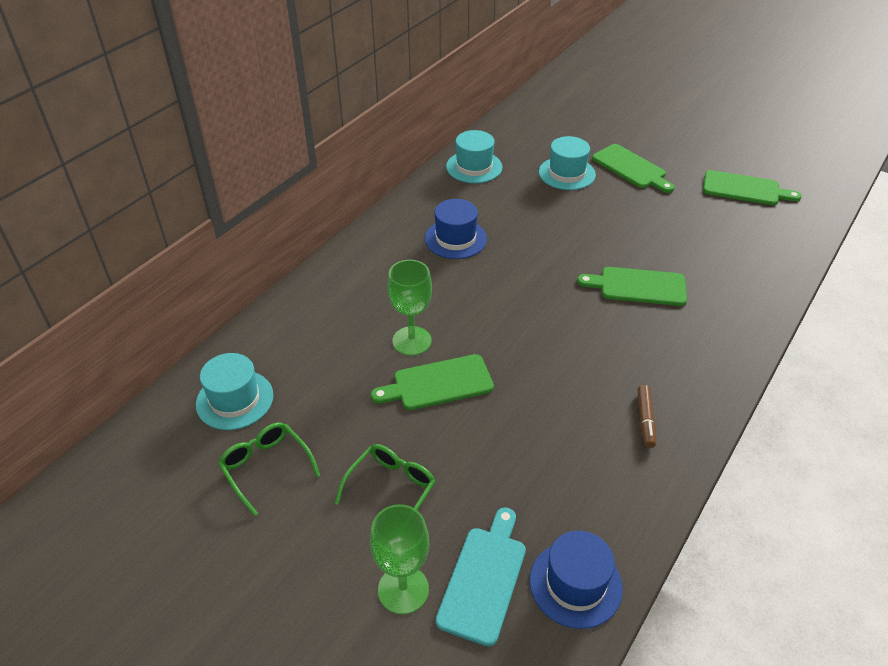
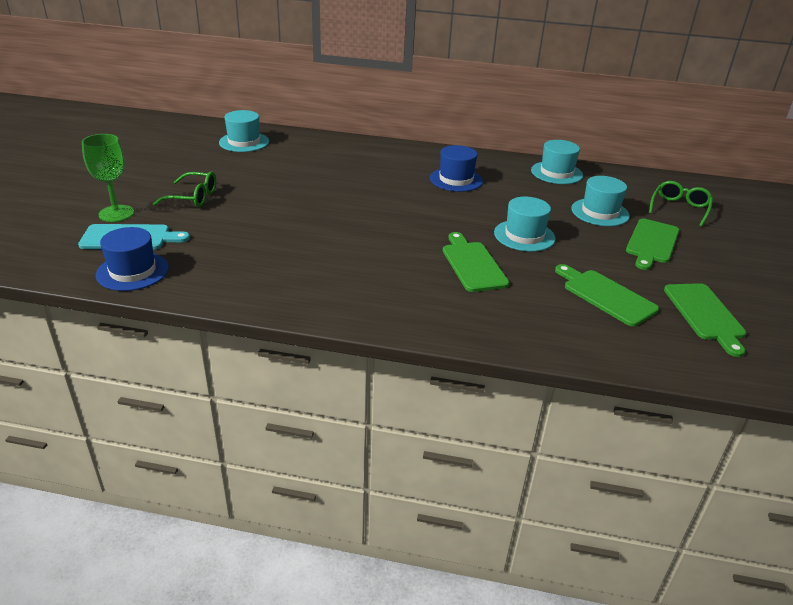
camera: 65 degrees right, 10 degrees down
green glasses [218,422,320,516] -> green glasses moved to [649,181,713,227]
green cutting board [371,354,494,410] -> green cutting board moved to [555,264,659,327]
green goblet [387,260,432,355] -> none
brown marker [637,385,656,448] -> none
none -> turquoise hat [494,197,556,252]

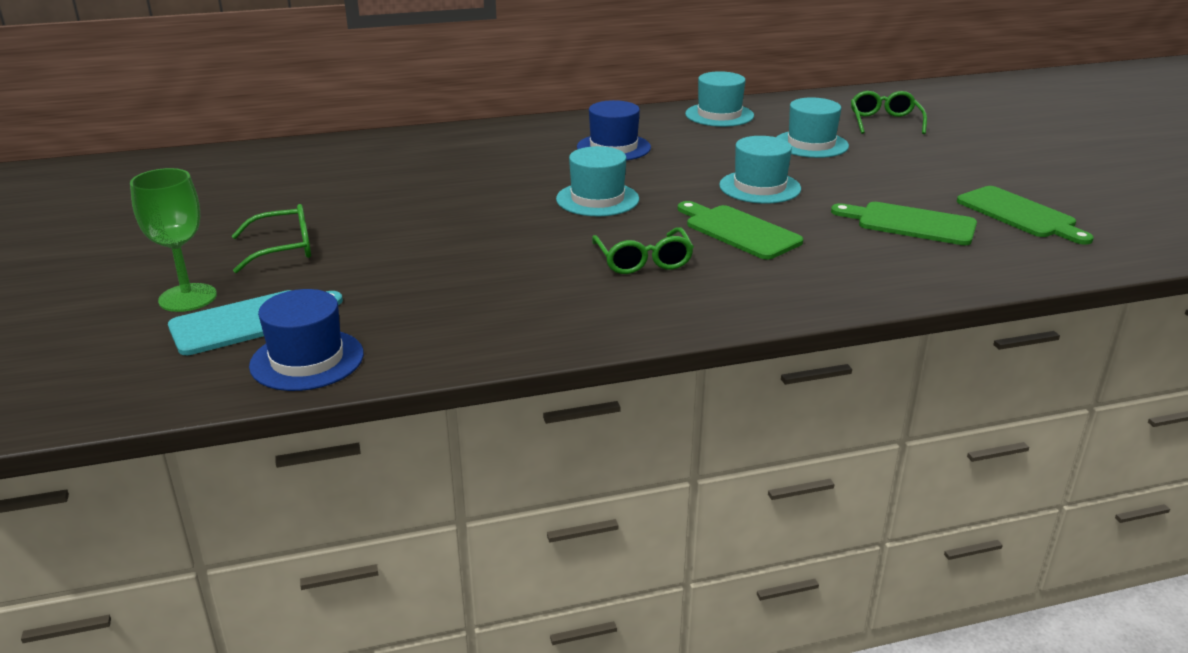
camera: 25 degrees left, 5 degrees down
turquoise hat [219,110,269,152] -> turquoise hat moved to [556,146,639,216]
green cutting board [626,219,679,270] -> none
none -> green glasses [592,227,694,274]

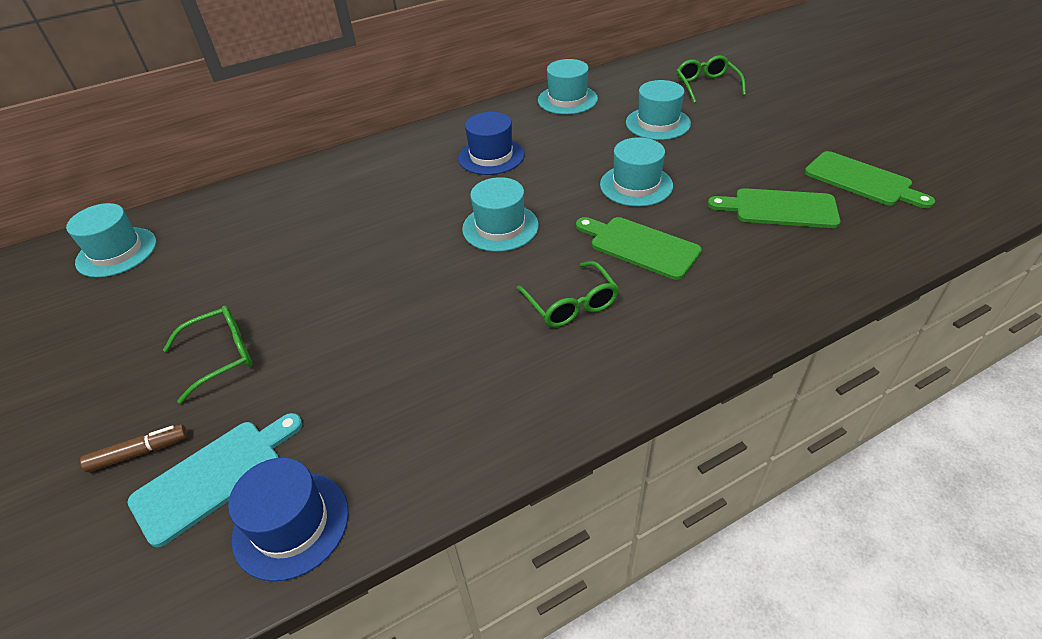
camera: 10 degrees left, 15 degrees up
green goblet [130,168,217,312] -> brown marker [80,424,188,472]
none -> turquoise hat [66,203,157,278]

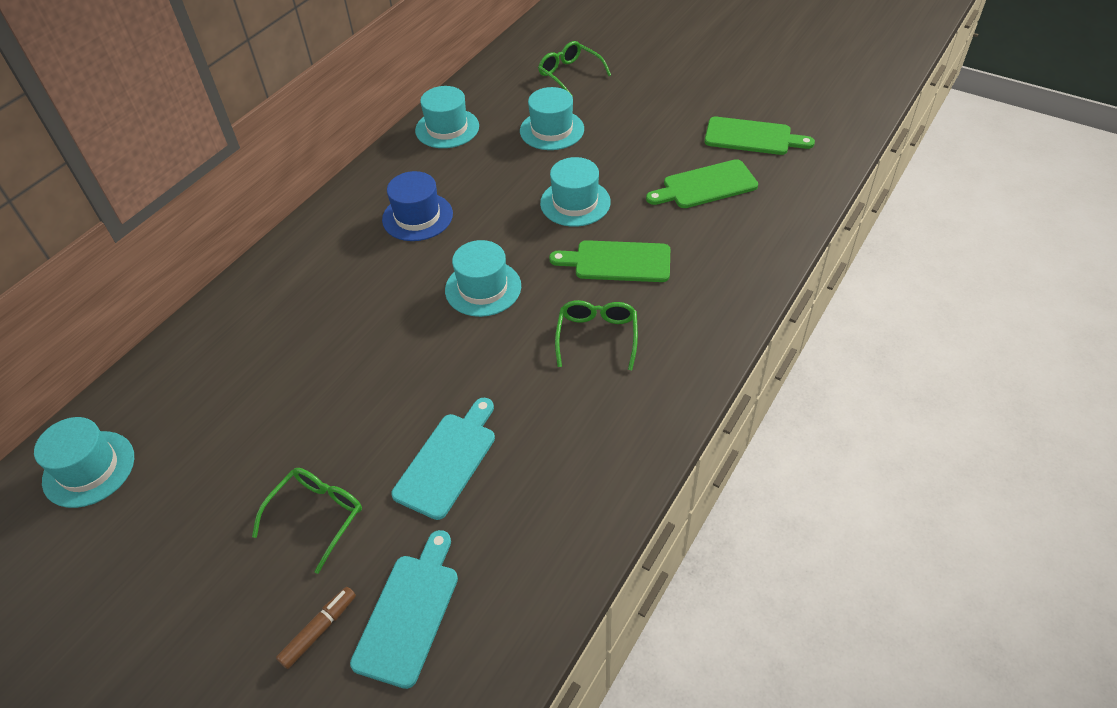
camera: 30 degrees left, 5 degrees up
blue hat [228,458,349,581] -> none
green glasses [516,261,619,327] -> green glasses turned 120 degrees counterclockwise [555,300,638,370]
none -> turquoise cutting board [391,398,495,520]

